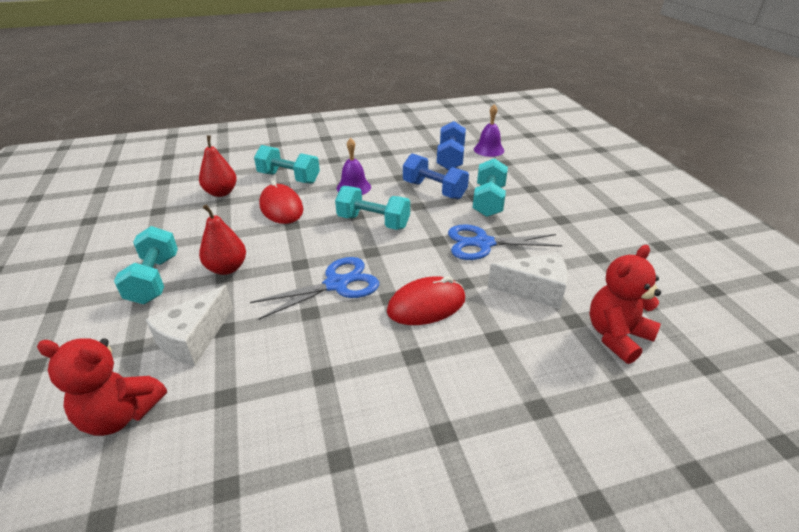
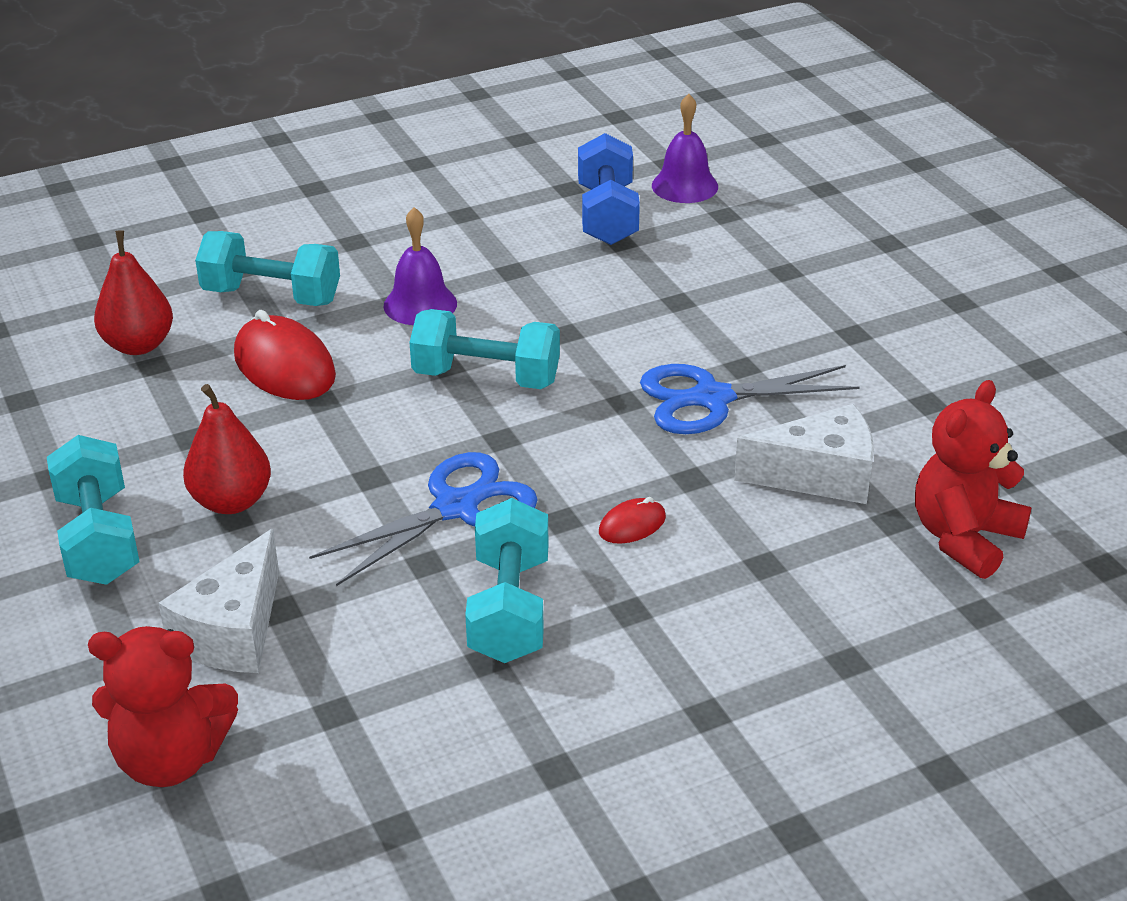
camera: 10 degrees left, 0 degrees up
red mouse [387,276,465,325] -> red mouse [599,497,666,544], size x0.50
blue dumbbell [403,153,469,199] -> none
turquoise dumbbell [473,158,508,217] -> turquoise dumbbell moved to [465,498,549,663]

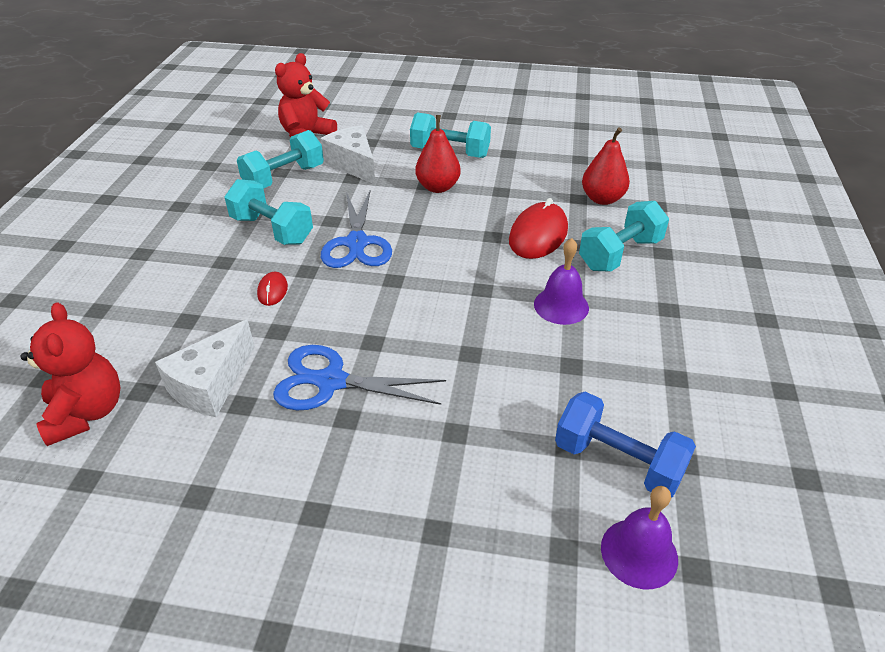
camera: 125 degrees right, 5 degrees up
red mouse [234,310,336,400] -> red mouse turned 60 degrees counterclockwise [509,198,568,259]
turquoise dumbbell [409,309,560,389] -> turquoise dumbbell moved to [237,130,324,189]
blue scissors [640,364,860,434] -> blue scissors turned 105 degrees counterclockwise [273,345,446,410]

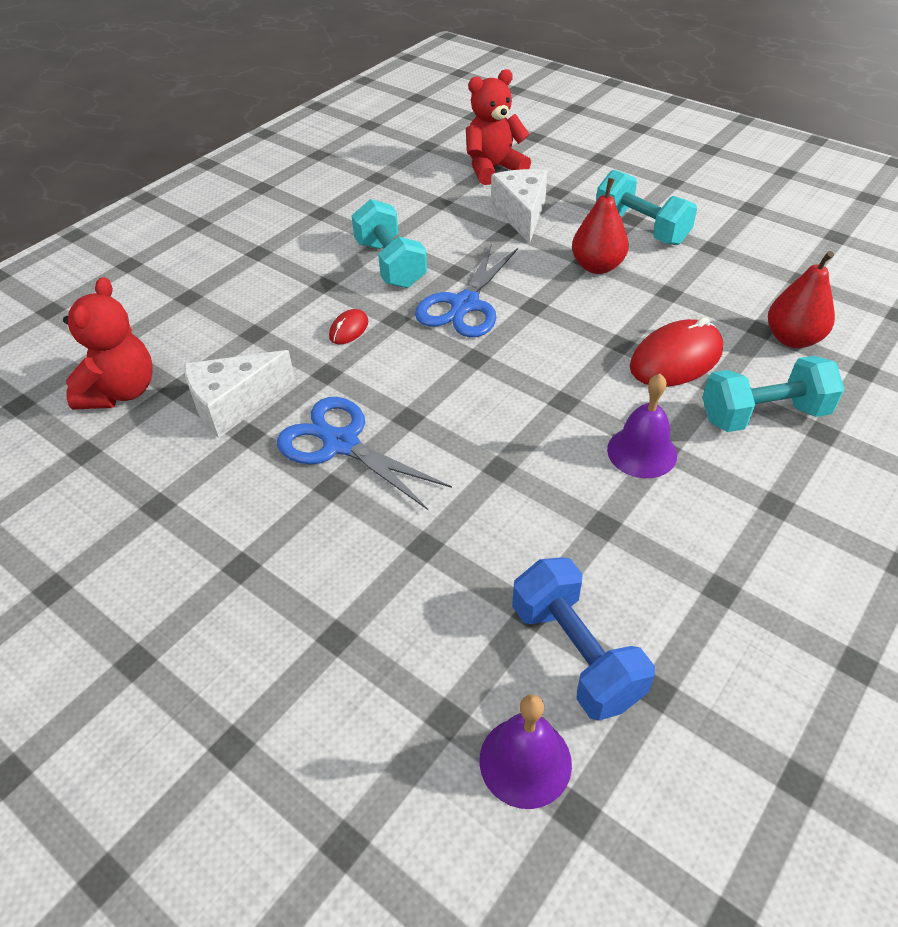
camera: 30 degrees right, 5 degrees up
turquoise dumbbell [237,130,324,189] -> none

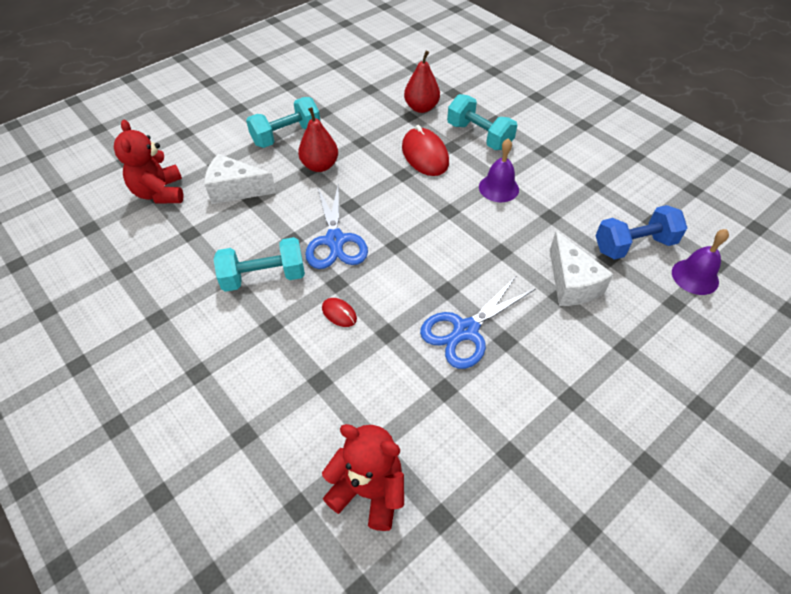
camera: 80 degrees left, 5 degrees up
white cheese [184,350,296,438] -> white cheese moved to [550,231,614,306]
blue scissors [415,243,518,337] -> blue scissors turned 45 degrees clockwise [305,182,368,269]
turquoise dumbbell [702,356,844,432] -> turquoise dumbbell turned 45 degrees counterclockwise [447,94,517,150]

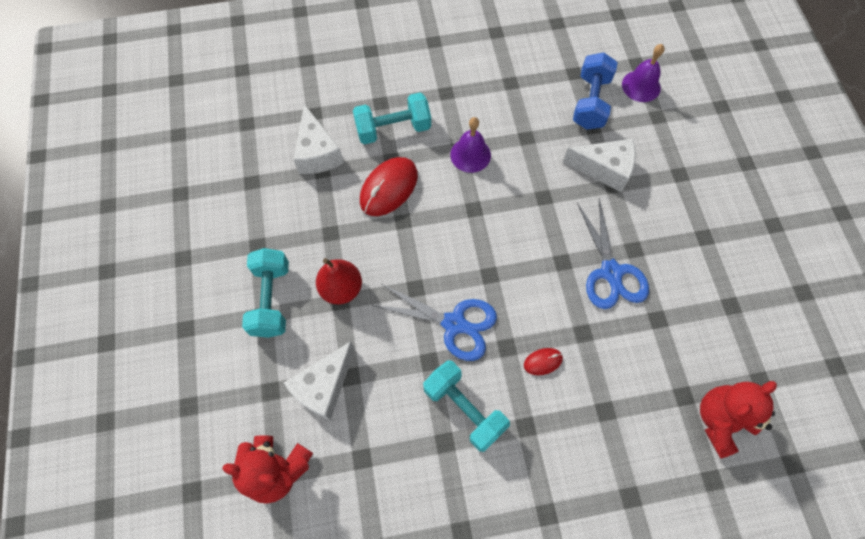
camera: 60 degrees left, 15 degrees up
turquoise dumbbell [214,237,305,292] -> turquoise dumbbell turned 60 degrees counterclockwise [423,360,510,452]
red mouse [402,125,449,176] -> red mouse turned 60 degrees counterclockwise [360,157,418,216]
red pear [404,51,440,113] -> white cheese [294,104,343,174]

